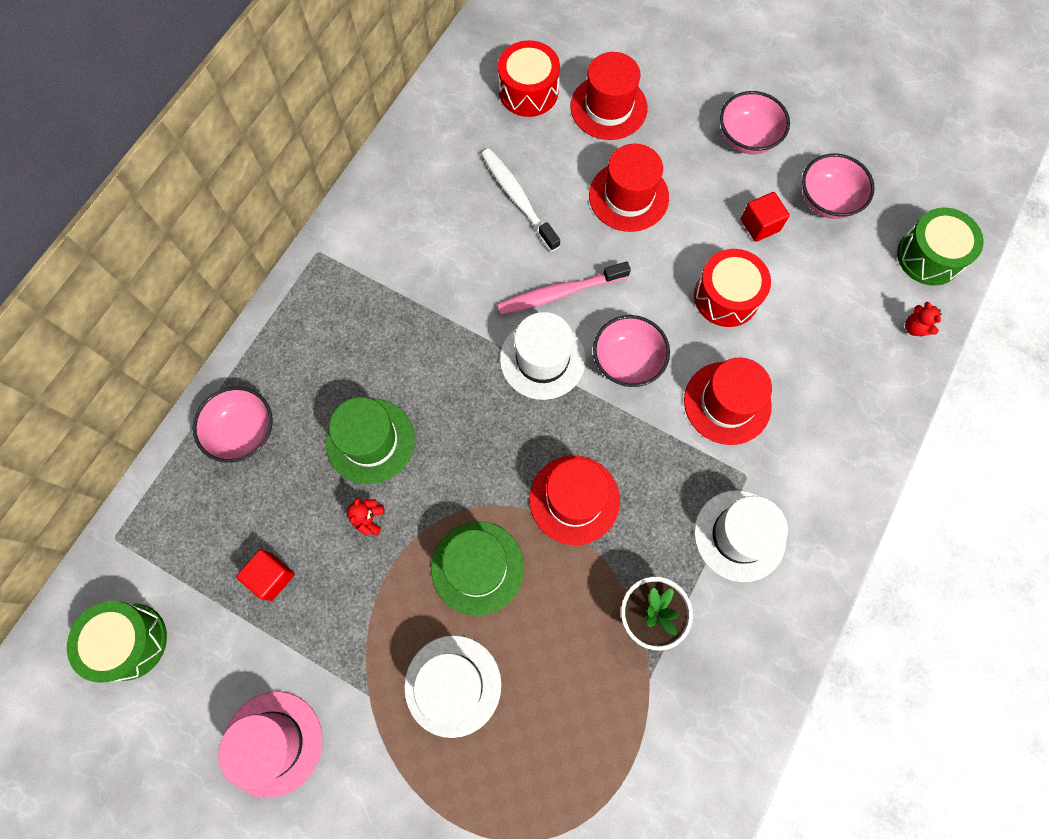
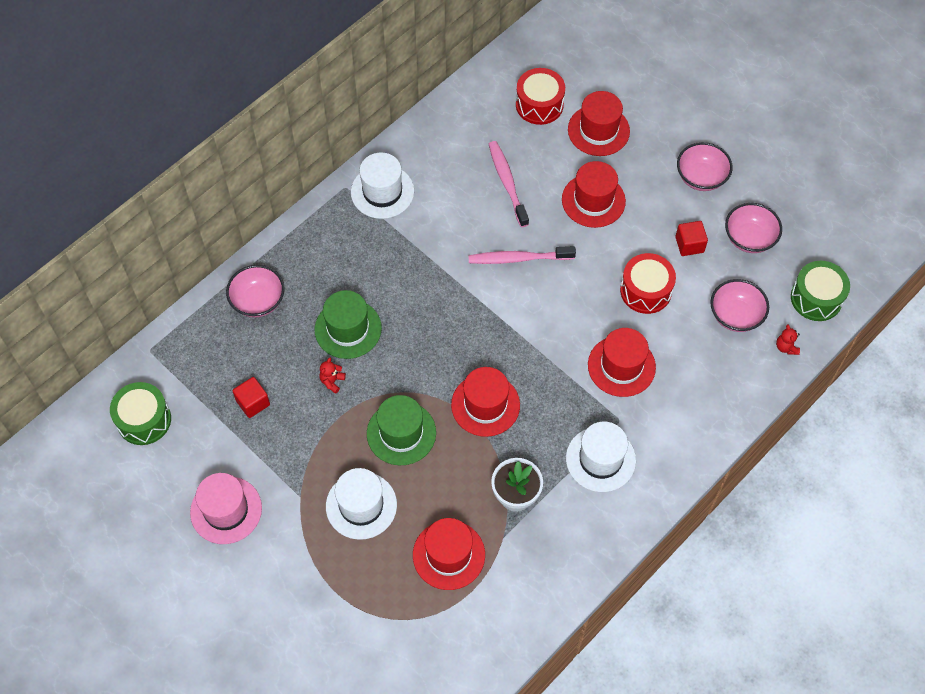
camera: 15 degrees right, 10 degrees down
white toothbrush [481,148,560,252] -> pink toothbrush [489,141,529,227]
white hat [500,312,586,400] -> white hat moved to [351,152,414,219]
pink bowl [593,315,670,387] -> pink bowl moved to [710,279,769,332]
none -> red hat [413,518,485,590]

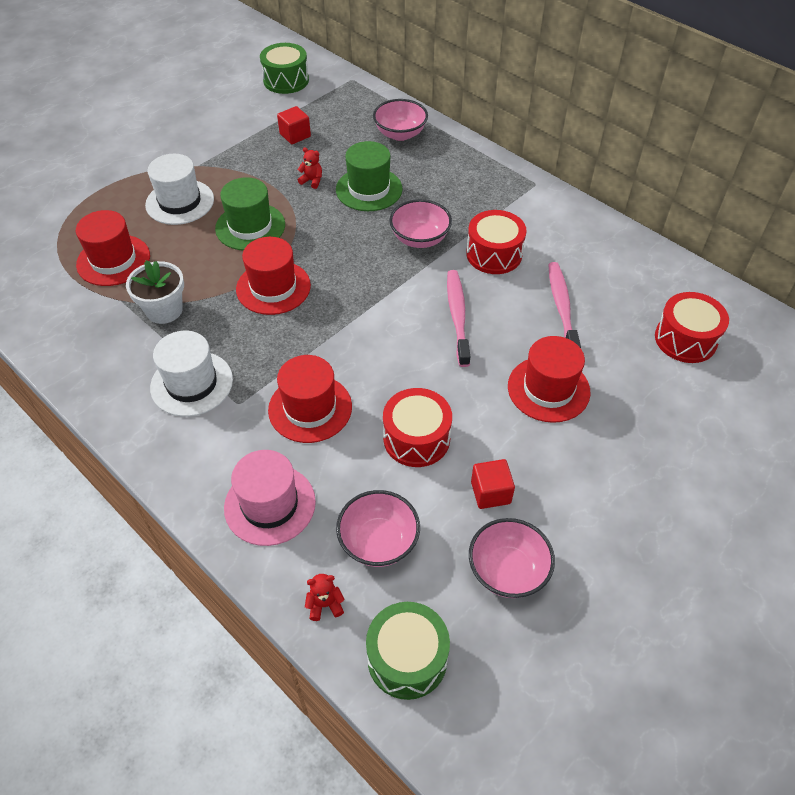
camera: 90 degrees right, 10 degrees down
pink hat [190,473,262,544] -> pink hat moved to [224,450,316,546]
white hat [351,152,414,219] -> none
pink toothbrush [489,141,529,227] -> pink toothbrush turned 75 degrees counterclockwise [548,262,581,348]
red hat [568,91,630,156] -> none
pink bowl [677,142,733,191] -> pink bowl moved to [389,199,452,248]
none -> red drum [466,210,527,274]

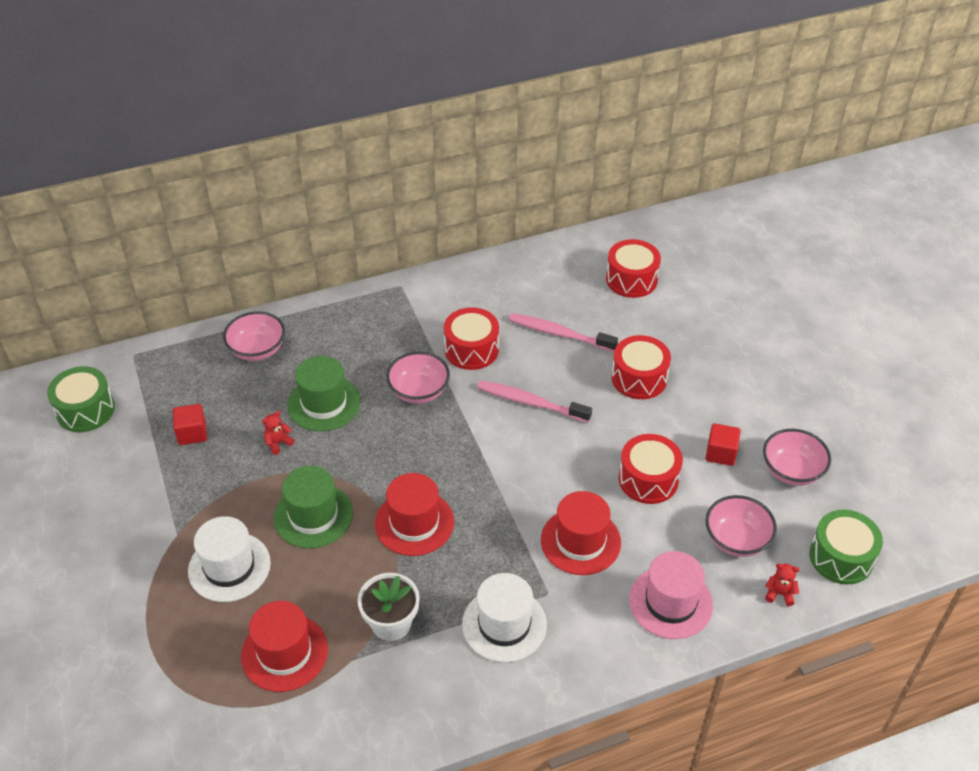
camera: 65 degrees left, 5 degrees down
red teddy bear [305,574,345,621] -> red teddy bear turned 90 degrees clockwise [765,564,799,606]
red hat [508,336,590,423] -> red drum [611,335,671,399]

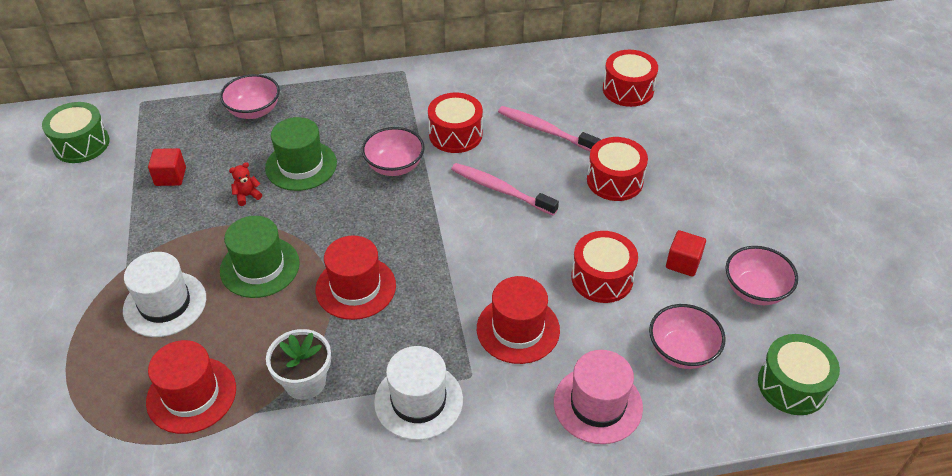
camera: 10 degrees right, 0 degrees up
red teddy bear [765,564,799,606] -> none

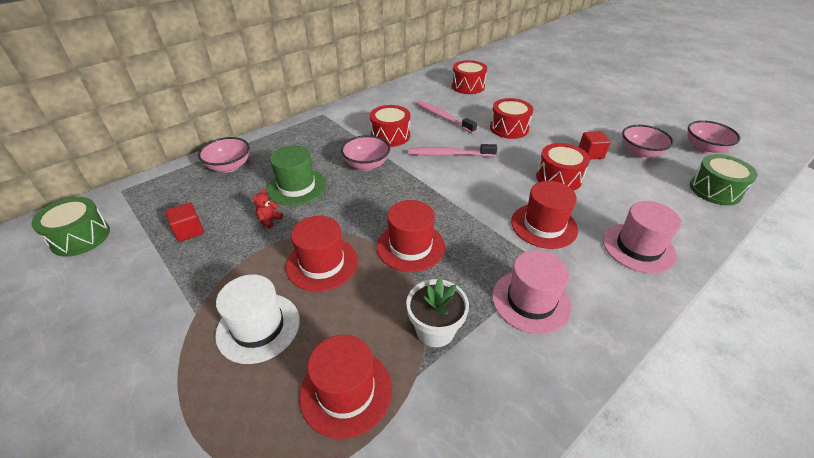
camera: 30 degrees left, 5 degrees down
green hat [220,216,300,298] -> red hat [286,216,358,292]
white hat [374,346,463,440] -> pink hat [492,250,572,334]
pink toothbrush [498,106,601,151] -> pink toothbrush turned 45 degrees clockwise [416,101,477,133]
pink bowl [649,304,726,369] -> pink bowl moved to [687,120,741,154]

